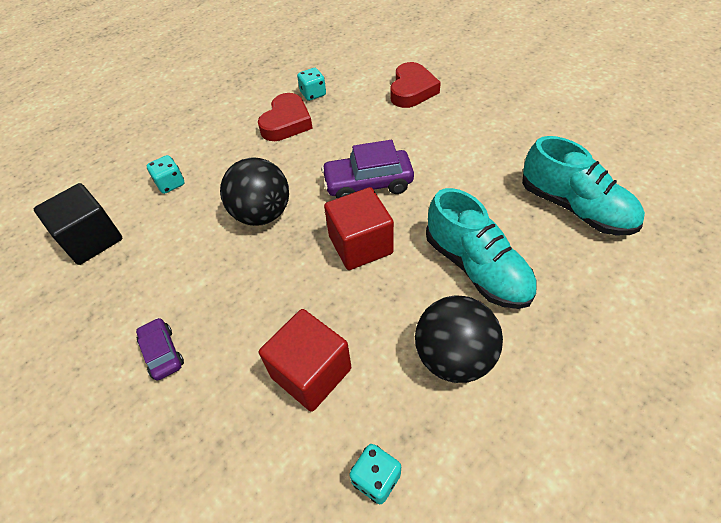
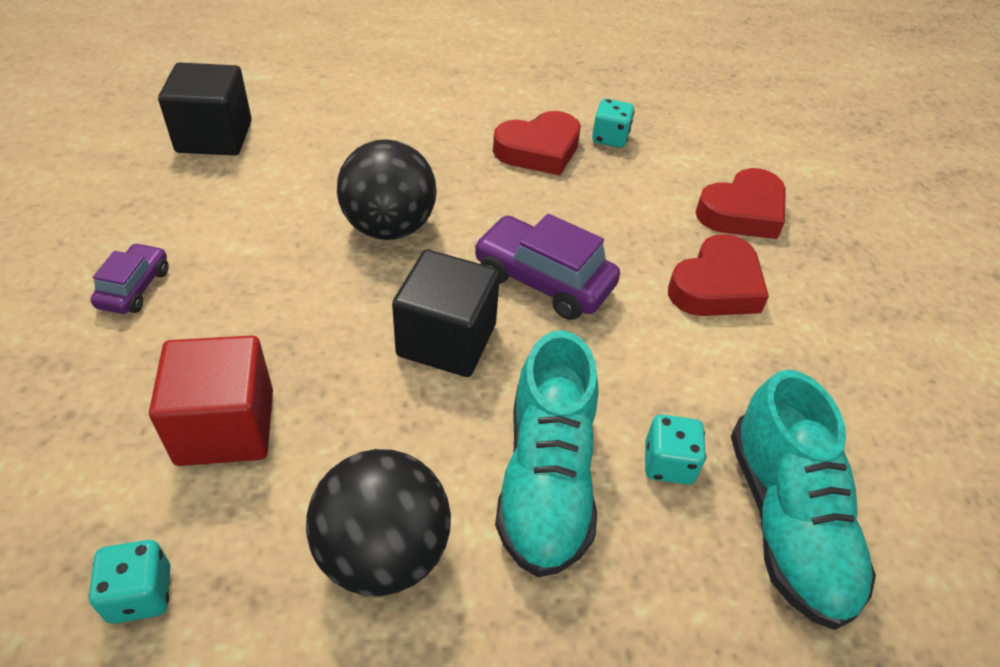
camera: 35 degrees right, 5 degrees down
turquoise dice [147,155,185,194] -> turquoise dice moved to [645,414,706,485]
red cube [324,187,394,270] -> black cube [392,250,500,377]
none -> red heart [668,234,769,316]

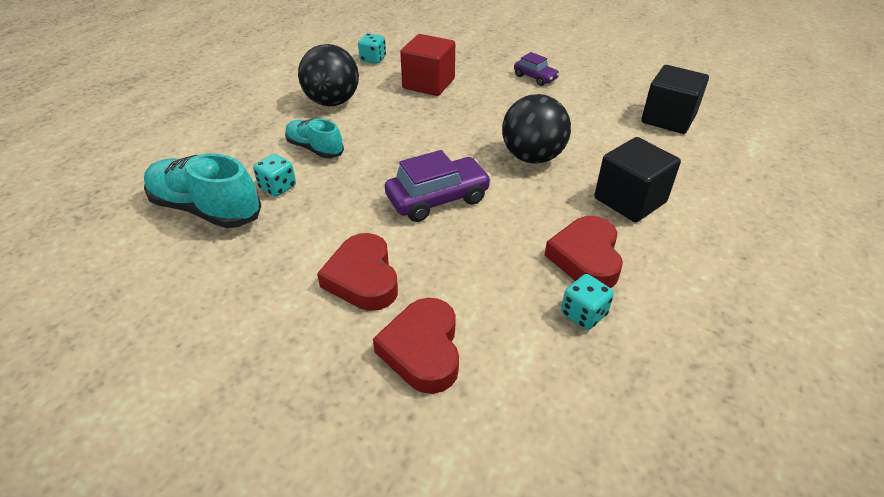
camera: 125 degrees right, 5 degrees down
black cube [392,250,500,377] -> black cube moved to [594,137,681,222]
turquoise shoe [495,330,599,577] -> turquoise shoe [285,119,344,158], size x0.61

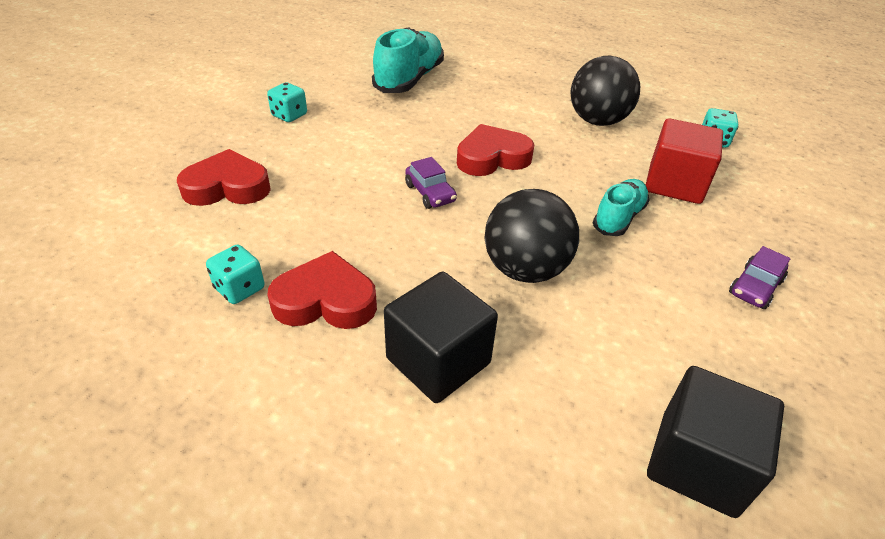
camera: 85 degrees right, 0 degrees up
turquoise dice [253,154,296,197] -> turquoise dice moved to [267,82,307,122]
turquoise shoe [285,119,344,158] -> turquoise shoe moved to [593,179,649,236]
red heart [317,233,398,311] -> red heart moved to [457,124,534,176]
purple car [385,150,491,222] -> purple car [405,157,457,209], size x0.58

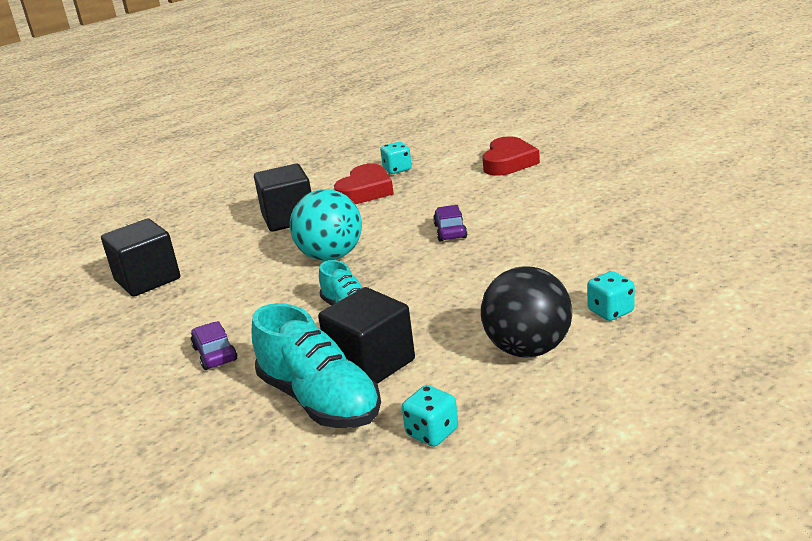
camera: 120 degrees right, 15 degrees down
turquoise dice [267,82,307,122] -> turquoise dice moved to [587,271,635,321]
turquoise shoe [372,28,444,93] -> turquoise shoe moved to [252,303,381,428]
purple car [405,157,457,209] -> purple car turned 90 degrees clockwise [433,205,467,242]
red heart [457,124,534,176] -> none
black ball [485,189,579,283] -> turquoise ball [290,189,362,261]
red cube [646,118,723,204] -> black cube [318,287,415,384]

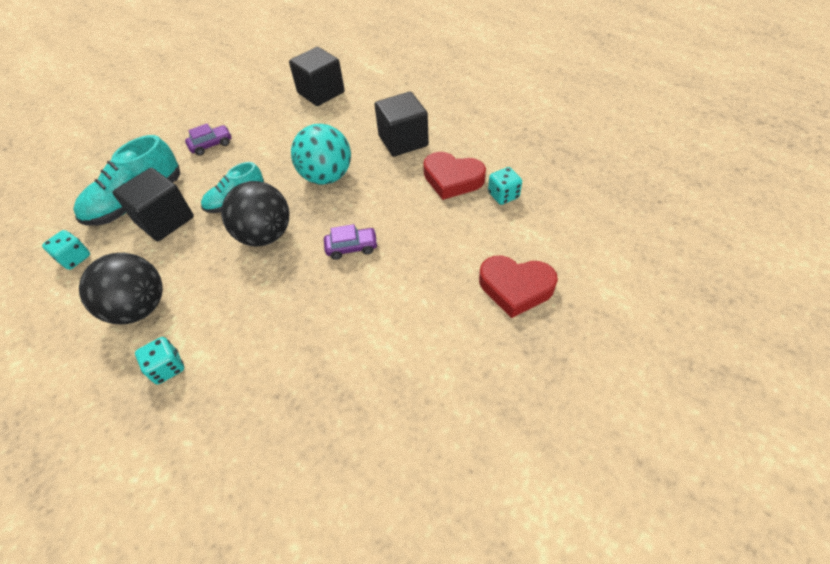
camera: 85 degrees right, 25 degrees up
none -> black ball [221,181,289,247]

